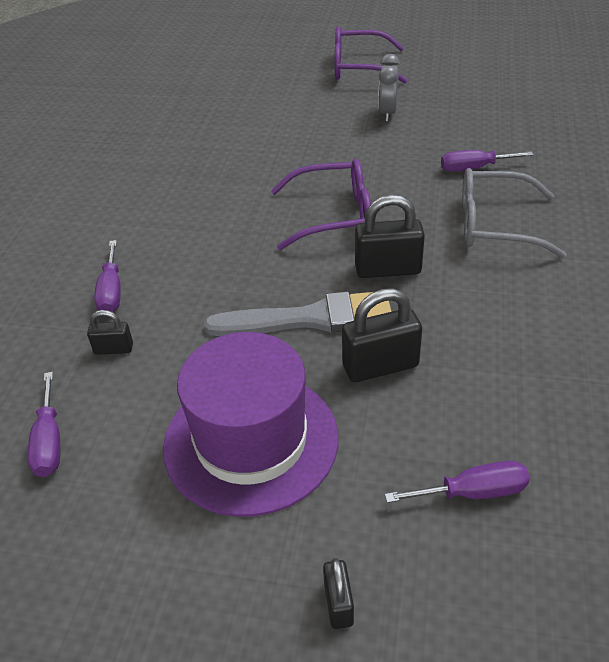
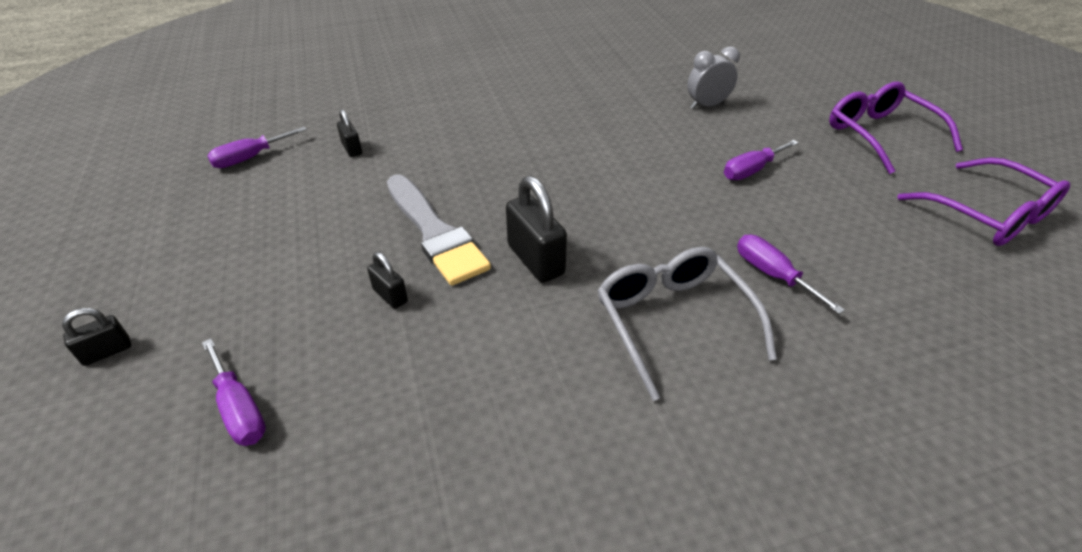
camera: 60 degrees right, 0 degrees up
purple screwdriver [94,240,121,312] -> purple screwdriver moved to [724,140,799,180]
purple hat [163,332,339,517] -> none
purple glasses [271,159,371,250] -> purple glasses moved to [897,157,1070,246]
black padlock [342,288,422,382] -> black padlock [367,252,408,309], size x0.55
grey clock [378,54,400,122] -> grey clock moved to [687,46,740,109]

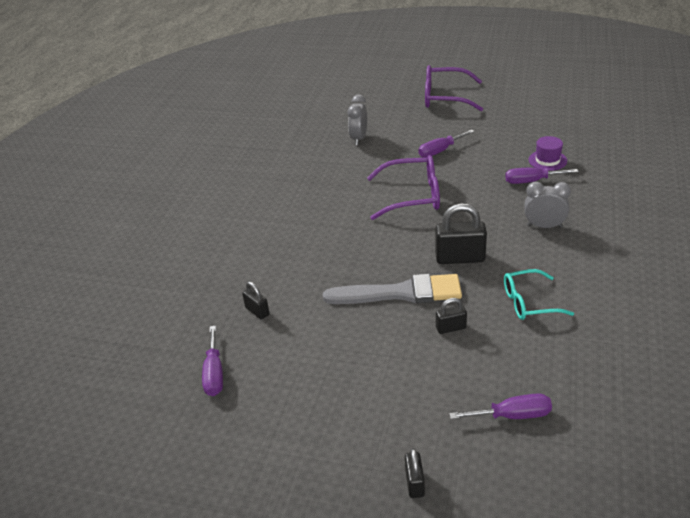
camera: 55 degrees left, 5 degrees down
black padlock [337,109,362,157] -> black padlock turned 45 degrees clockwise [242,282,269,320]
grey glasses [597,247,777,401] -> grey clock [524,181,571,228]
purple screwdriver [724,140,799,180] -> purple screwdriver turned 60 degrees clockwise [418,130,474,158]
purple glasses [897,157,1070,246] -> purple glasses moved to [367,155,440,220]
none -> turquoise glasses [504,269,574,320]
none -> purple hat [529,136,567,171]

